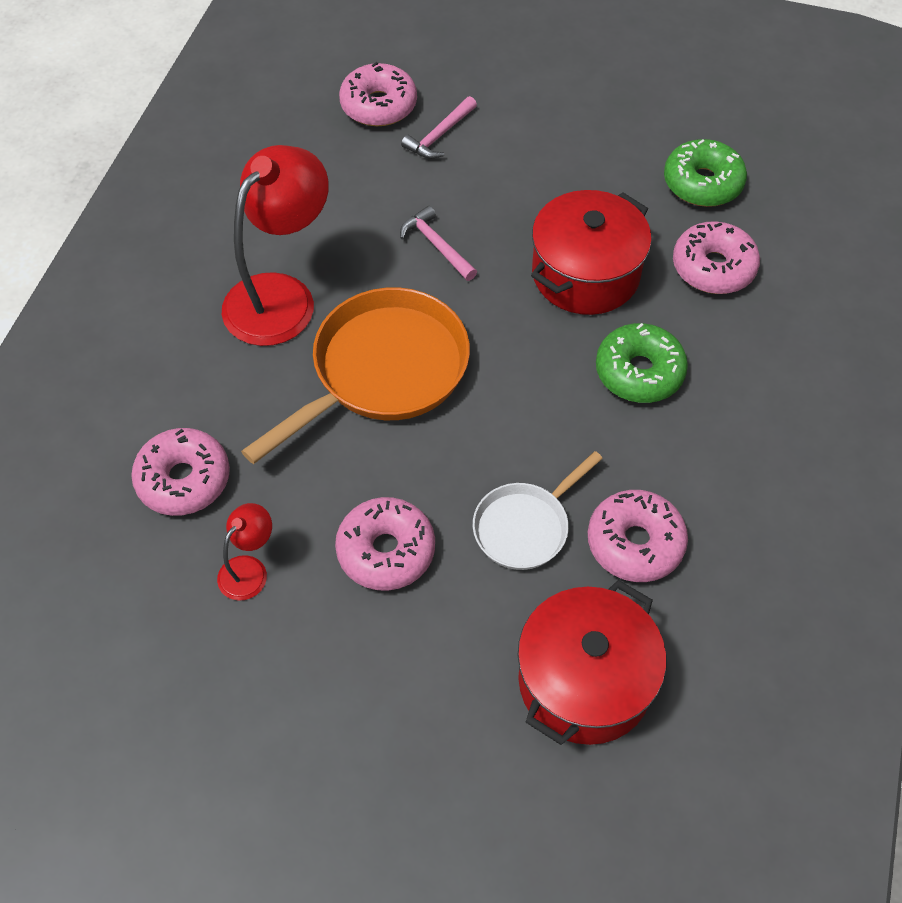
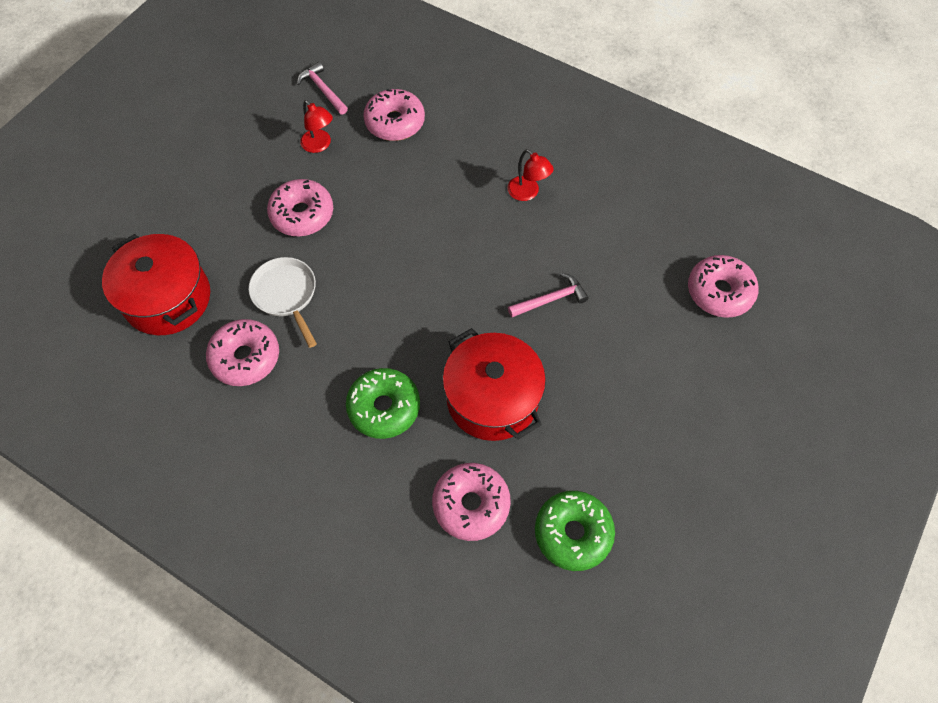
camera: 105 degrees right, 5 degrees up
red lamp [222,145,329,346] -> red lamp [507,149,554,201], size x0.47
orange pan [241,287,470,464] -> none
pink hammer [401,96,477,159] -> pink hammer moved to [297,62,348,115]

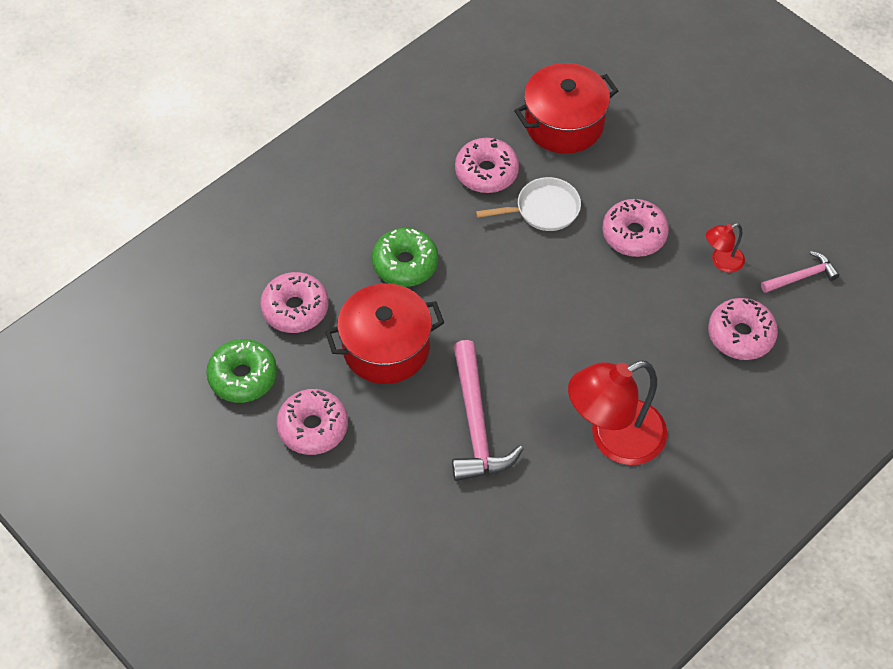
camera: 105 degrees right, 5 degrees down
red lamp [507,149,554,201] -> red lamp [568,361,667,465], size x2.14
pink hammer [508,273,589,317] -> pink hammer [452,340,523,481], size x1.83
pink donut [688,255,759,318] -> pink donut moved to [276,389,348,455]

